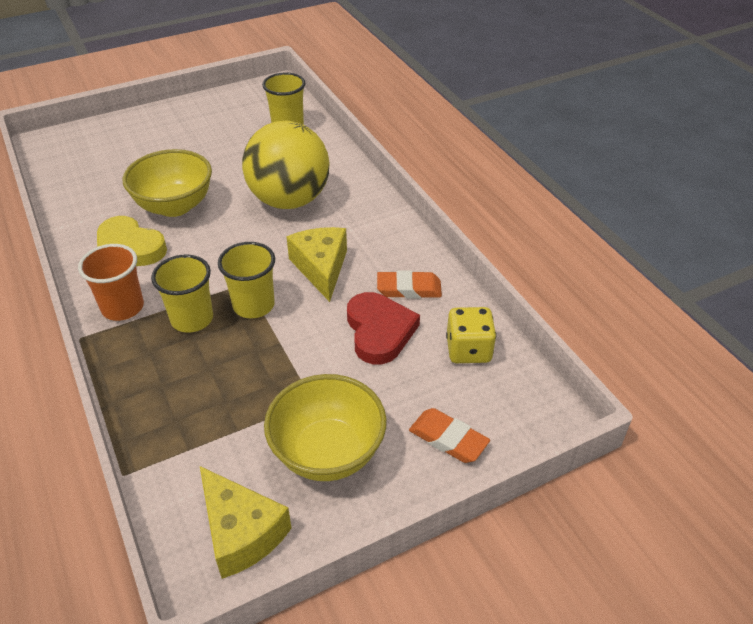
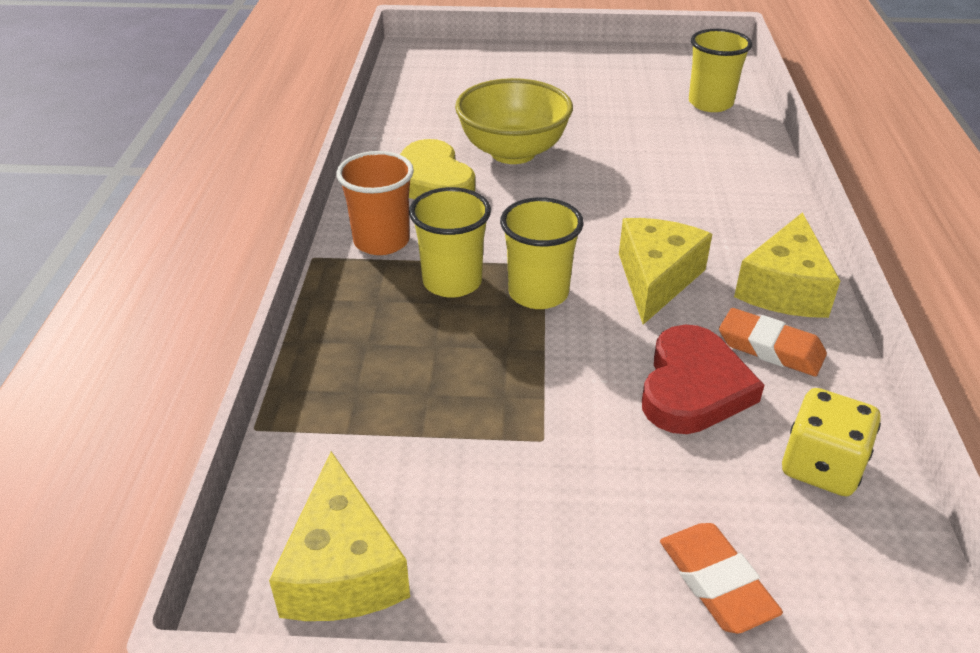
camera: 30 degrees right, 5 degrees down
yellow ball [242,121,329,209] -> none
yellow bowl [264,374,387,481] -> none
none -> yellow cheese [734,212,840,318]

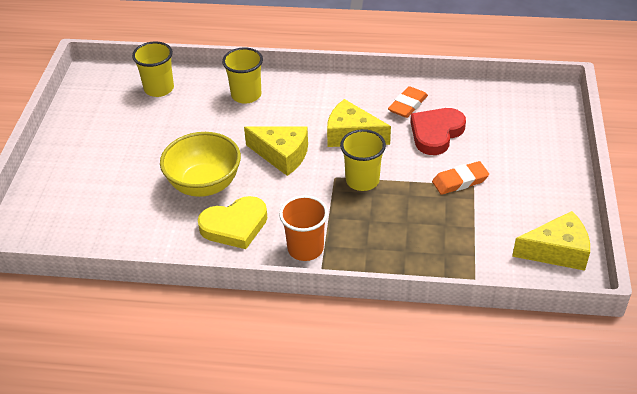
camera: 85 degrees left, 5 degrees up
yellow cup [409,187,491,298] -> yellow cup moved to [222,47,263,104]
red heart [642,325,764,434] -> red heart turned 75 degrees counterclockwise [410,108,466,155]
orange eraser [660,523,783,634] -> orange eraser moved to [432,161,489,195]
yellow cheese [734,212,840,318] -> yellow cheese moved to [244,126,308,176]
yellow dice [782,388,881,496] -> none

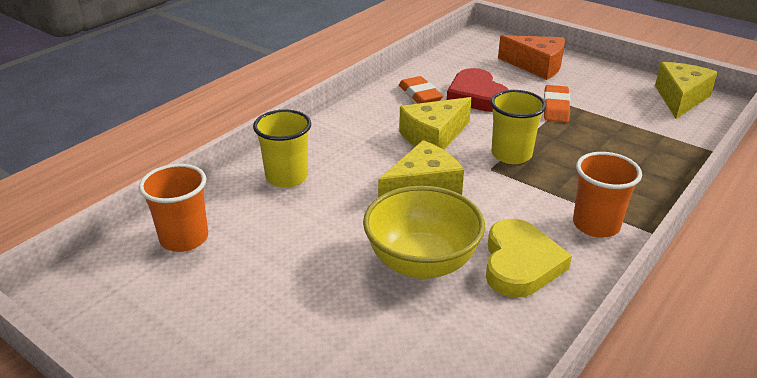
camera: 60 degrees left, 10 degrees down
yellow cup [132,41,174,97] -> orange cup [139,164,208,252]
none -> orange cheese [498,35,565,80]

